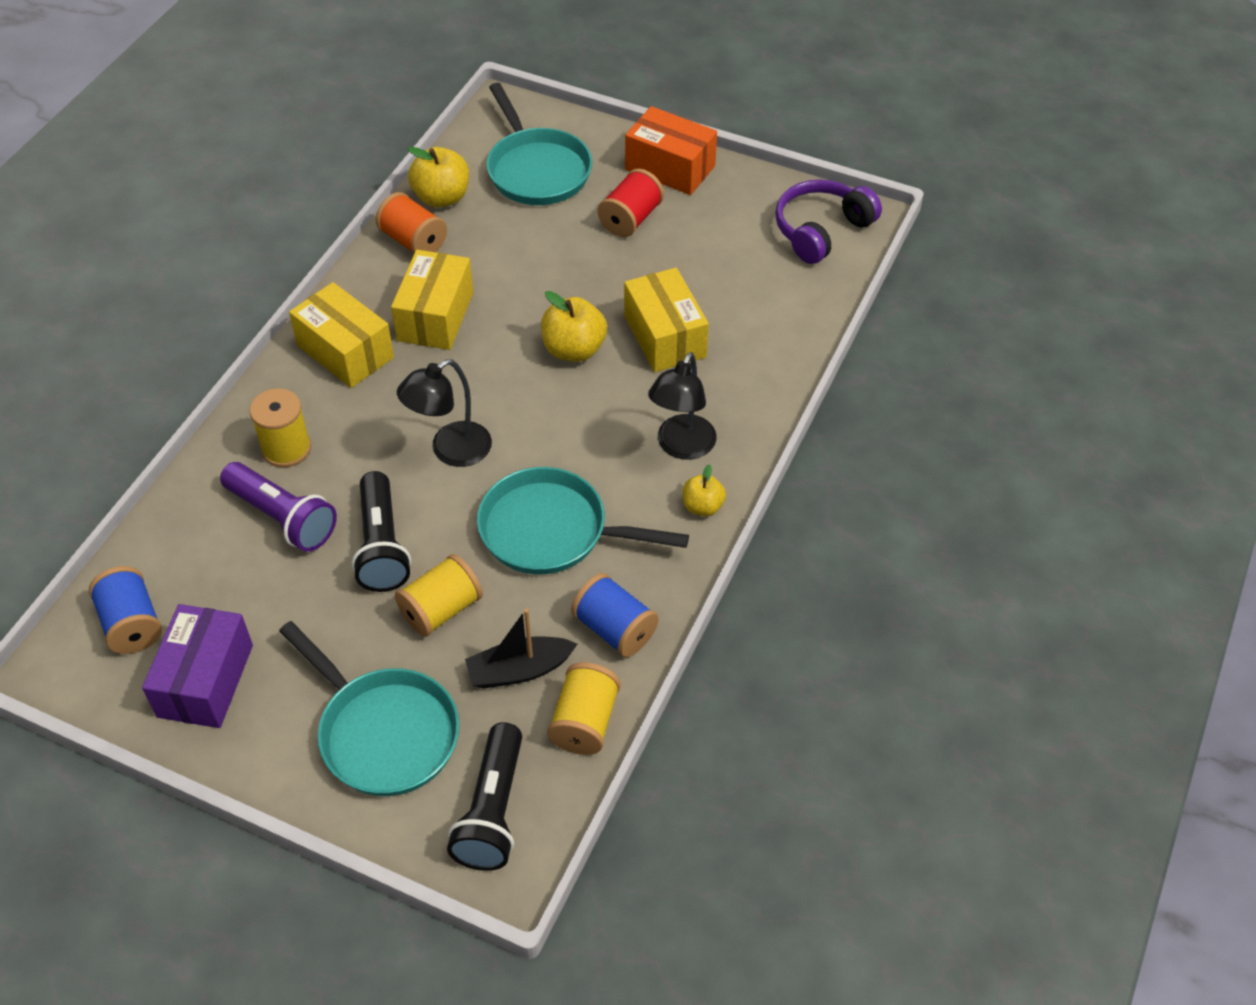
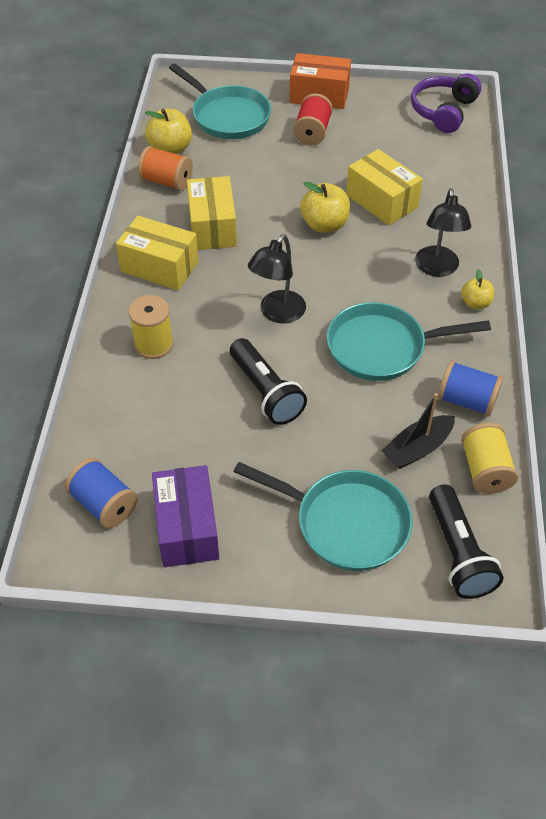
camera: 20 degrees left, 0 degrees up
purple flashlight [220,462,337,552] -> none
yellow spool [395,554,483,637] -> none

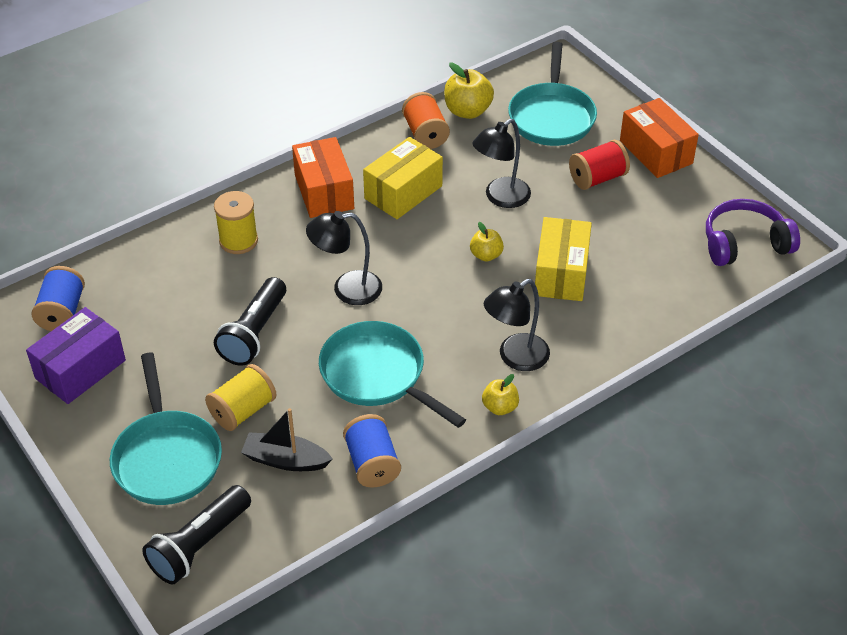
camera: 50 degrees right, 5 degrees down
yellow box [116,216,199,290] -> orange box [292,137,354,218]
yellow apple [300,182,350,233] -> yellow apple [470,222,504,261], size x0.61
yellow spool [461,422,518,494] -> yellow spool moved to [205,364,276,431]
none -> black lamp [472,119,531,208]

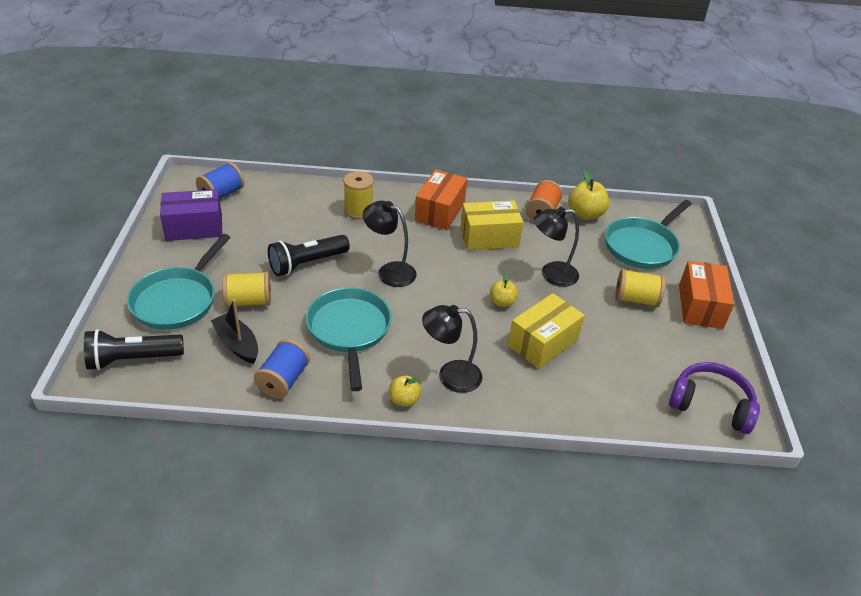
camera: 35 degrees right, 5 degrees down
red spool [569,140,630,190] -> yellow spool [615,269,665,307]

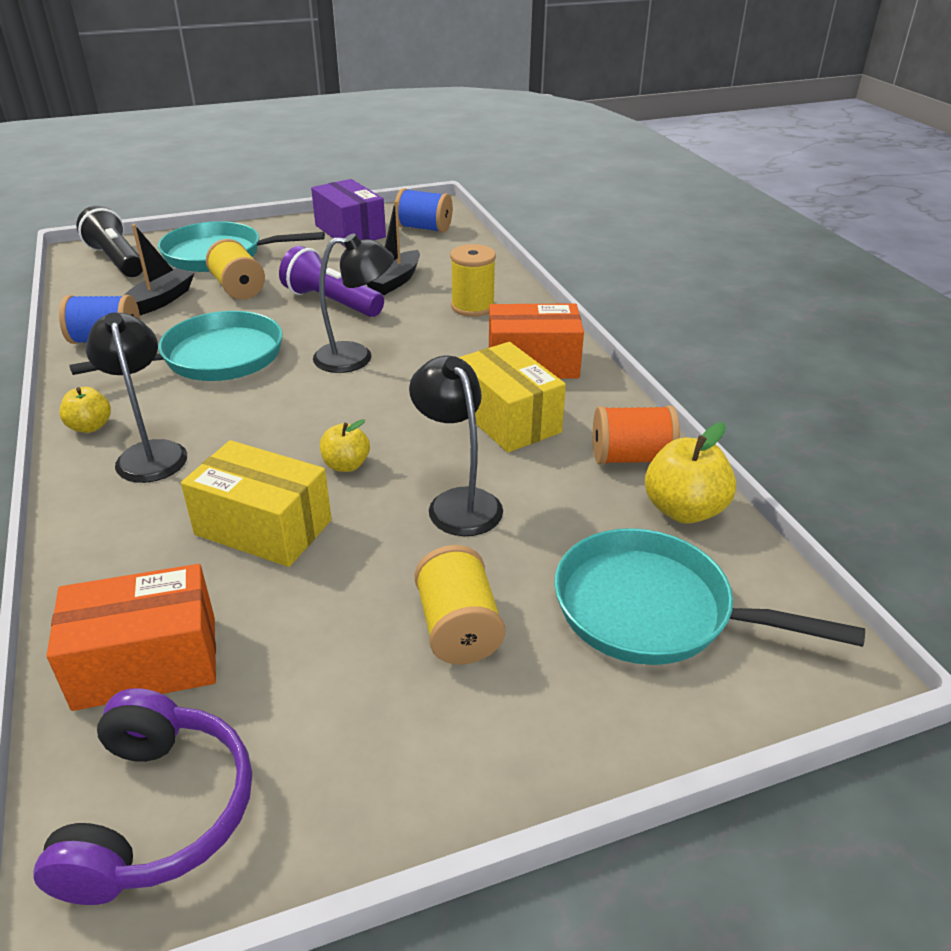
camera: 70 degrees right, 5 degrees down
black flashlight [268,235,350,276] -> purple flashlight [279,246,384,317]
black lamp [363,201,417,287] -> black lamp turned 75 degrees clockwise [313,234,394,373]
orange box [679,261,734,329] -> orange box moved to [47,564,216,711]
none -> black boat [366,201,420,295]

